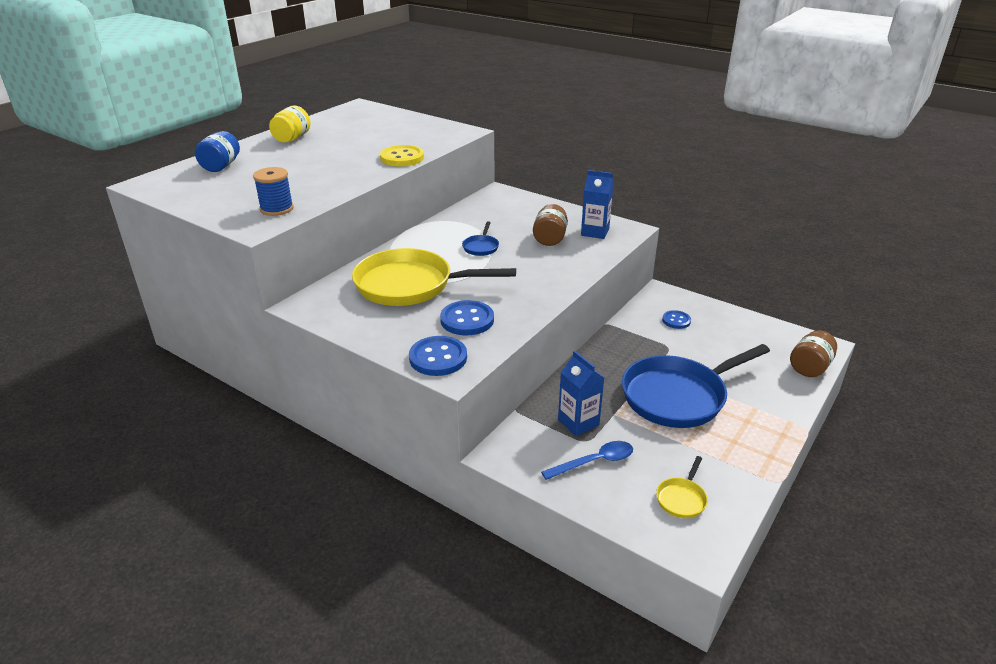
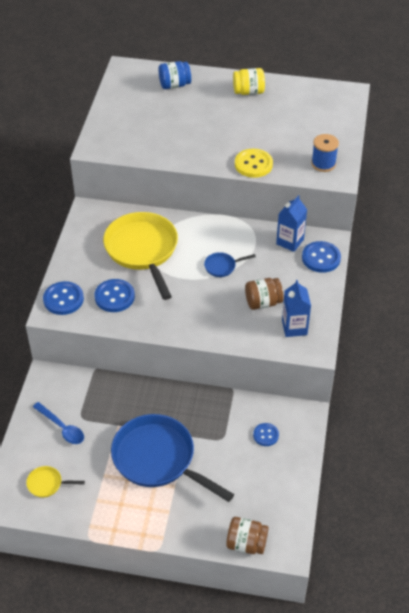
camera: 65 degrees right, 15 degrees up
blue spool [253,167,294,216] -> blue spool moved to [311,134,339,172]
blue carton [558,351,604,436] -> blue carton moved to [276,195,307,252]
none -> blue button [302,241,341,273]

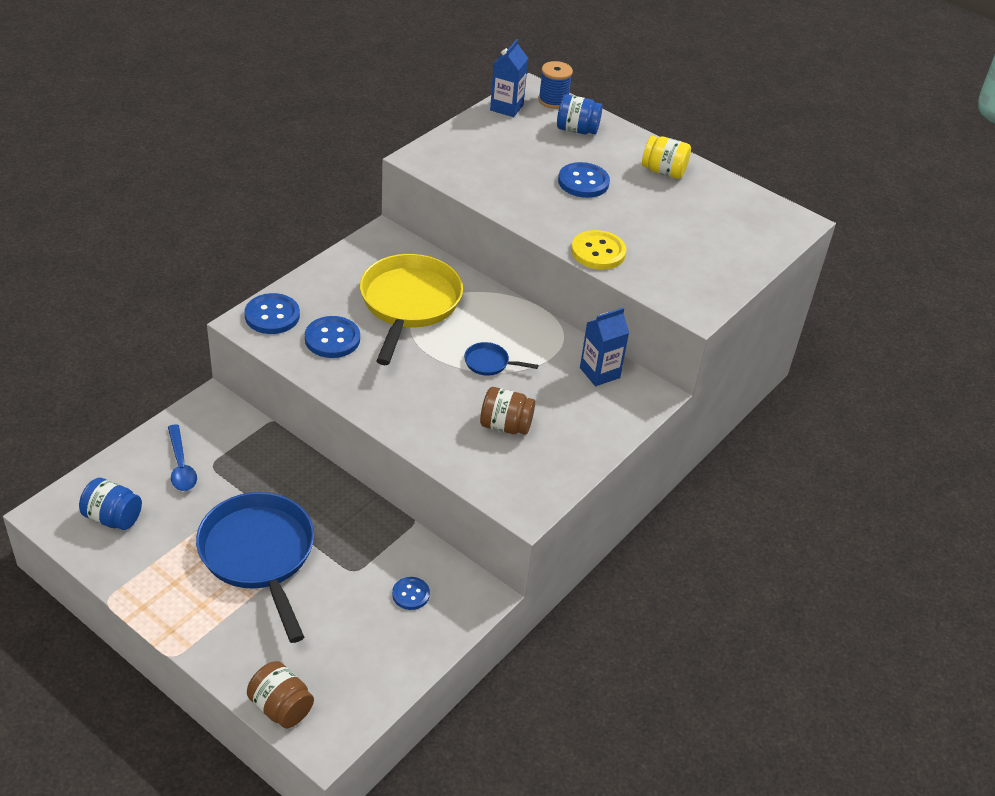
camera: 25 degrees right, 5 degrees down
yellow pan [26,466,85,498] -> blue jar [79,478,142,530]
blue carton [282,280,311,337] -> blue carton moved to [490,39,528,117]
blue button [302,241,341,273] -> blue button moved to [558,162,610,198]
blue spool [311,134,339,172] -> blue spool moved to [538,61,573,109]

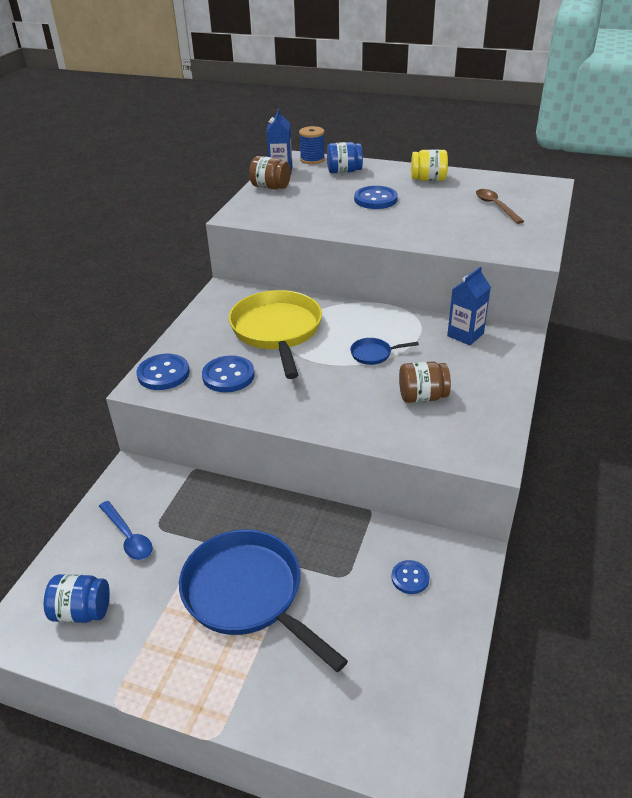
camera: 15 degrees left, 5 degrees down
brown jar [247,661,314,729] -> brown jar moved to [249,156,291,189]
yellow button [571,230,627,270] -> none
none -> brown spoon [476,189,524,224]

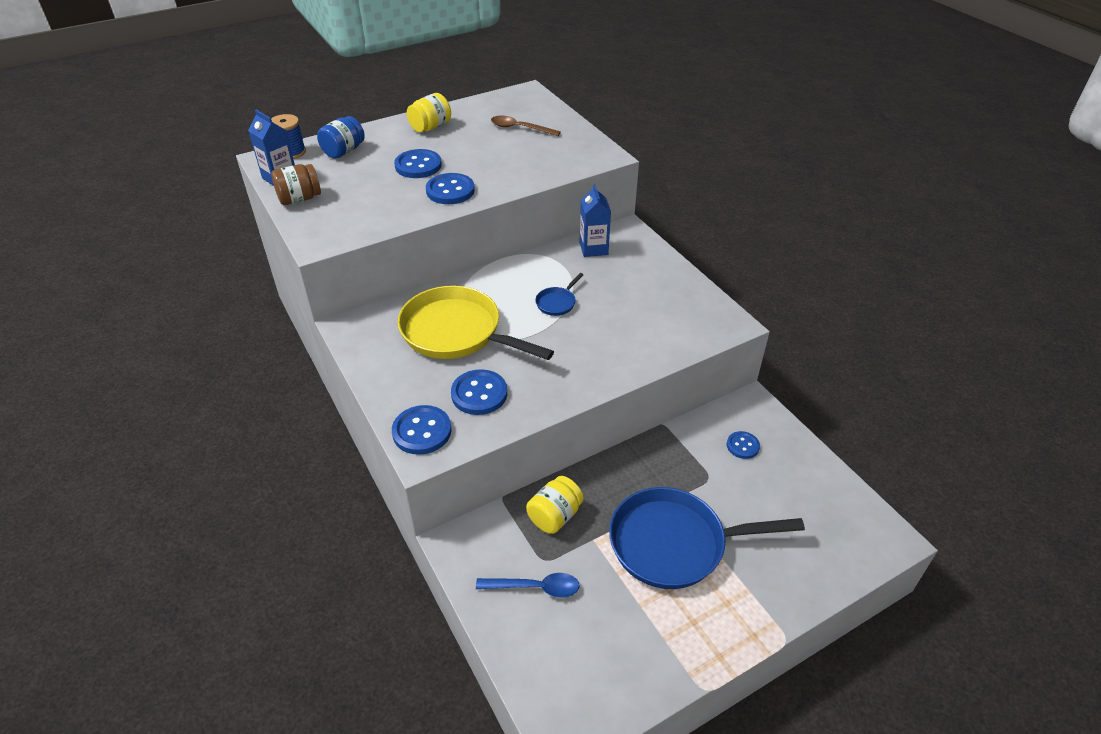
camera: 50 degrees left, 5 degrees up
blue jar [44,574,110,623] -> none
brown jar [399,361,451,403] -> none
none -> blue button [426,173,475,204]
none -> yellow jar [526,476,584,534]

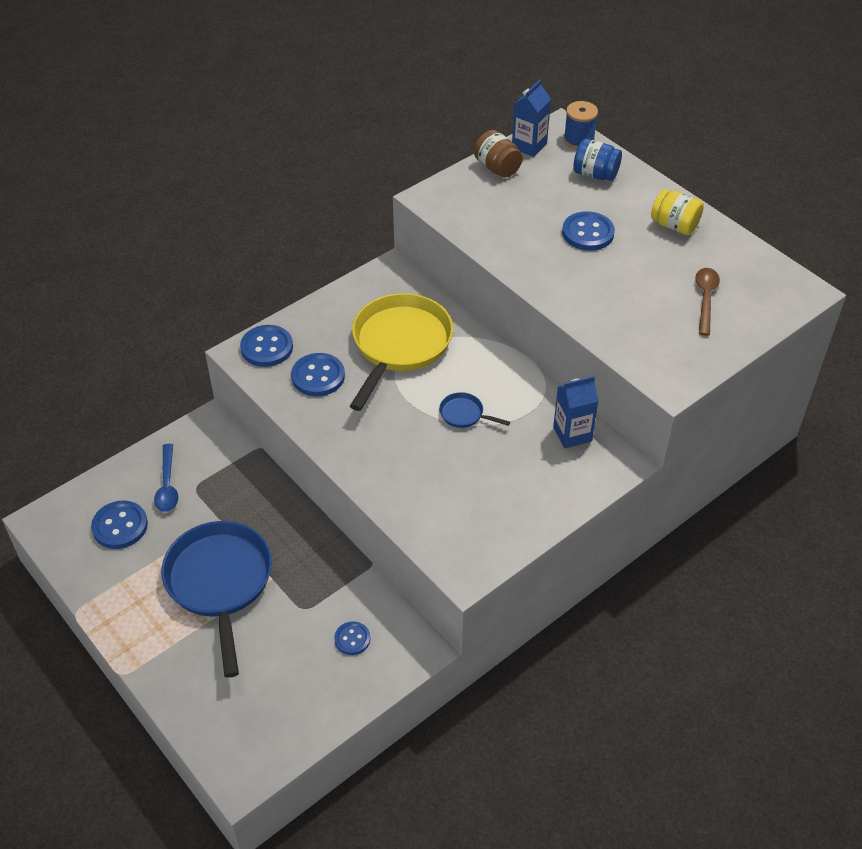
camera: 80 degrees right, 5 degrees up
blue button [426,173,475,204] -> blue button moved to [91,500,148,549]
yellow jar [526,476,584,534] -> none

